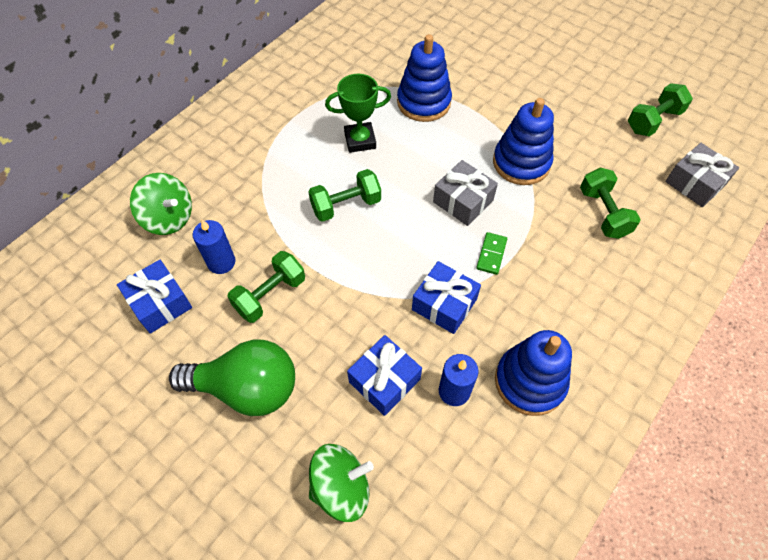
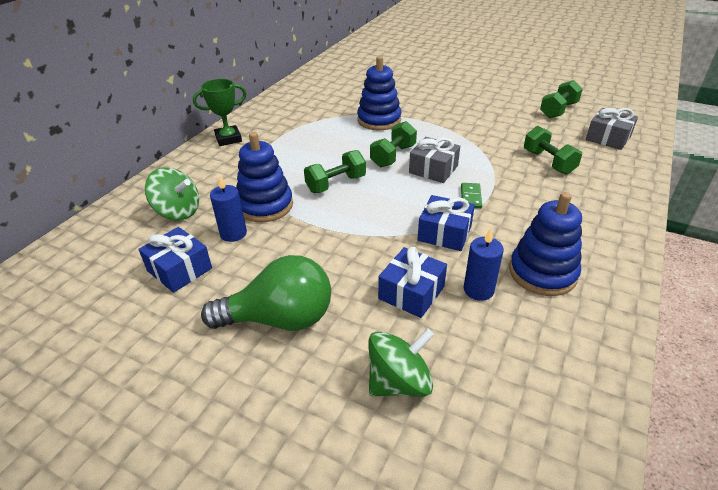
camera: 10 degrees left, 20 degrees down
green dumbbell [227,251,305,323] -> green dumbbell moved to [370,121,417,167]
green trophy [325,74,391,153] -> green trophy moved to [193,79,247,146]
blue stacking toy [493,98,554,185] -> blue stacking toy moved to [236,132,293,222]

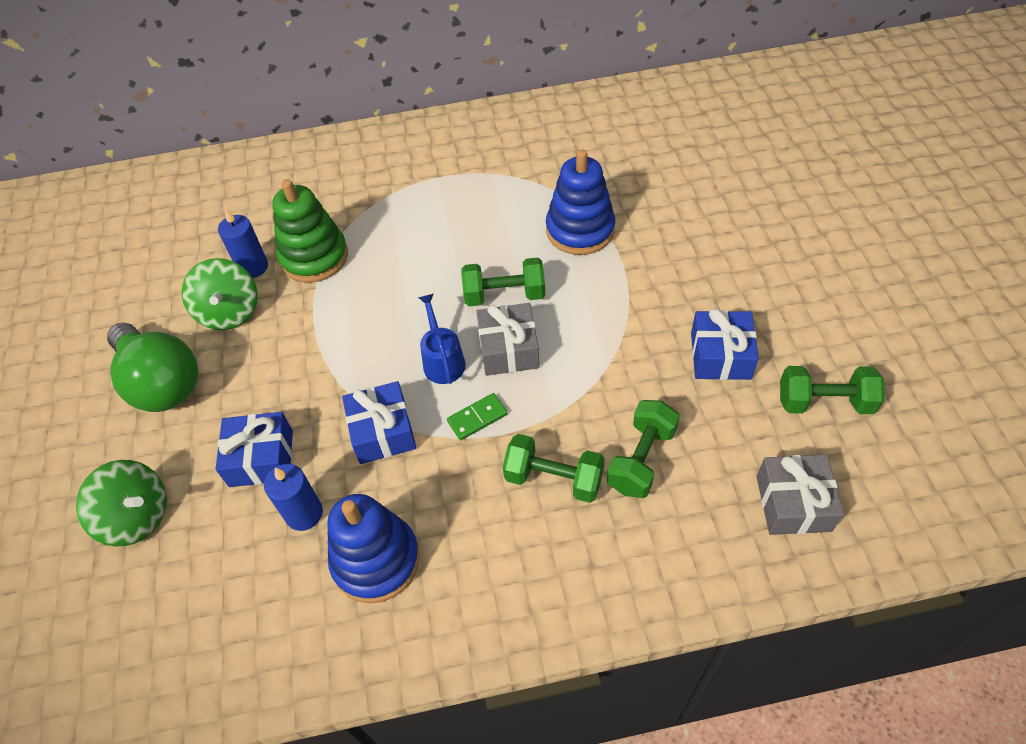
camera: 55 degrees right, 15 degrees up
blue gift [139,227,212,293] -> blue gift moved to [691,309,759,380]
green spinning top [145,168,199,220] -> green spinning top moved to [182,258,258,330]
green trophy [193,79,247,146] -> none
blue stacking toy [236,132,293,222] -> green stacking toy [272,179,348,283]
green dumbbell [304,150,366,193] -> green dumbbell moved to [503,434,605,503]
none -> blue watering can [418,294,466,384]

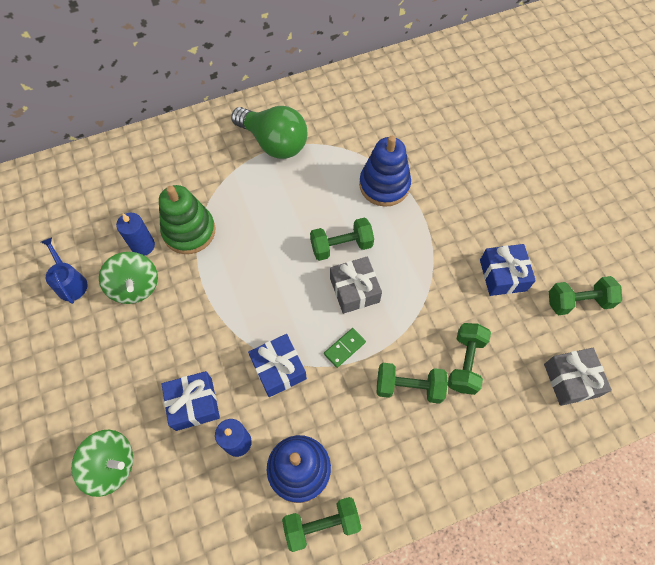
camera: 15 degrees left, 10 degrees up
green light bulb [107,323,198,412] -> green light bulb moved to [231,106,307,159]
blue watering can [418,294,466,384] -> blue watering can moved to [41,237,87,304]
none -> green dumbbell [282,497,362,552]

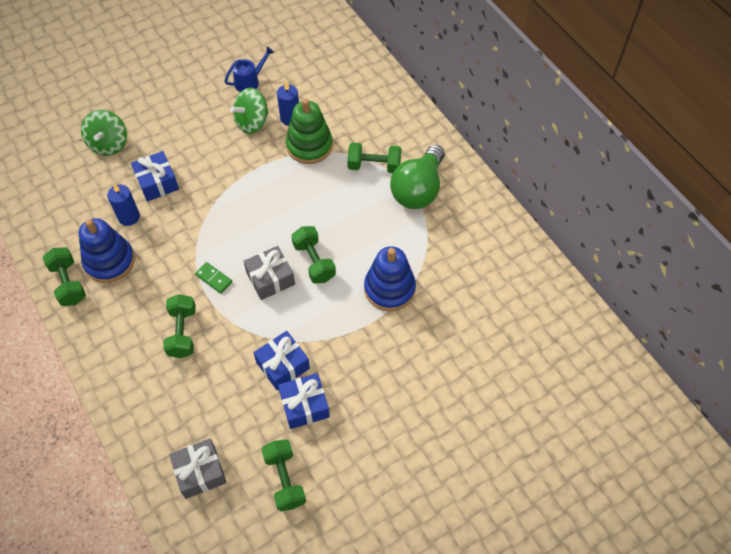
camera: 80 degrees right, 5 degrees down
blue gift [248,334,307,397] -> blue gift moved to [253,331,310,390]
green dumbbell [448,323,491,395] -> green dumbbell moved to [347,142,402,173]

